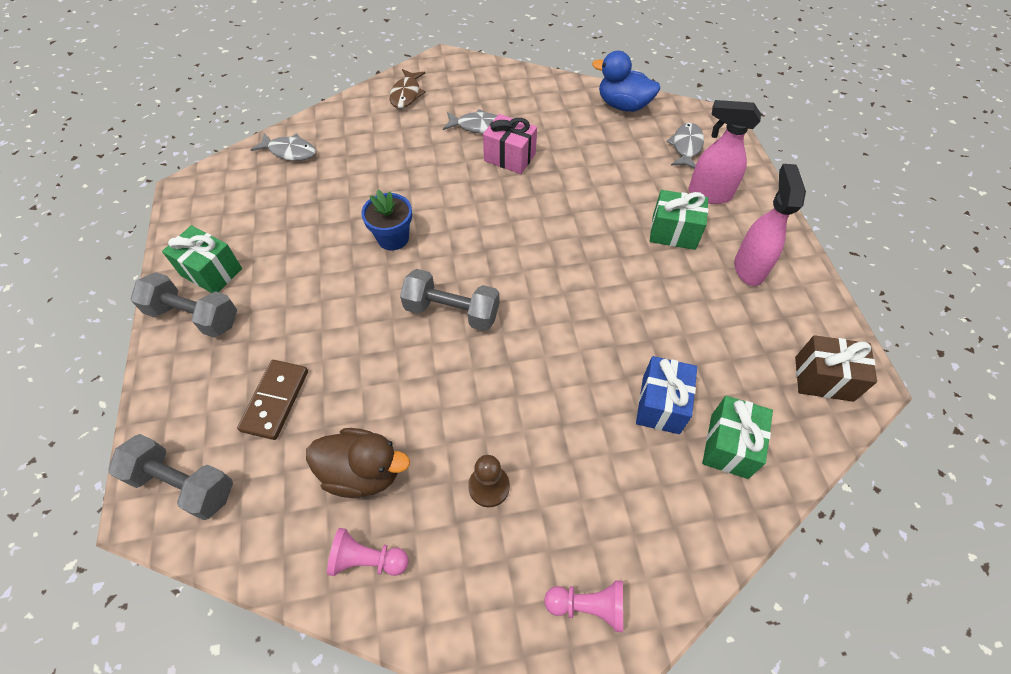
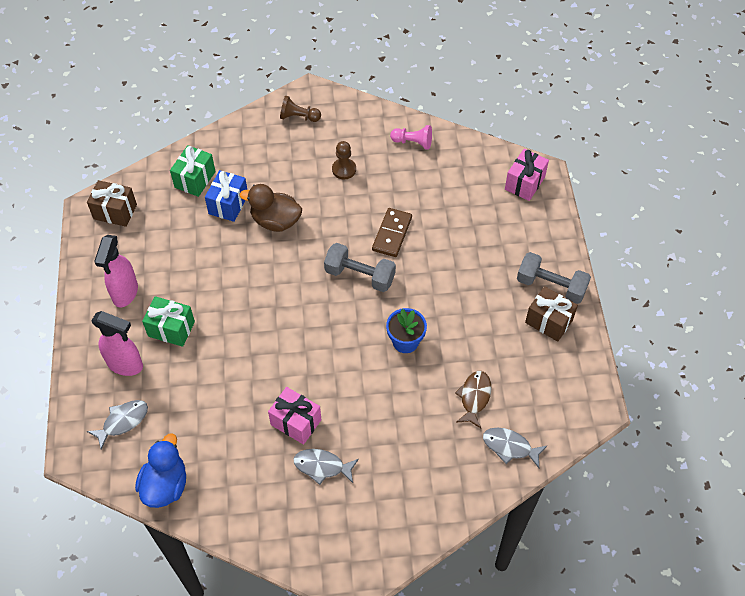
camera: 175 degrees left, 0 degrees up
grey dumbbell [108,434,233,520] -> pink gift [505,149,549,201]
green gift [162,225,242,293] -> brown gift [525,286,578,342]
brown domino [237,360,308,440] -> brown domino moved to [372,208,412,257]
brown duck [306,428,410,498] -> brown duck moved to [239,184,302,232]
brown fish [389,69,426,108] -> brown fish moved to [455,371,492,428]
pink pawn [544,580,623,632] -> brown pawn [280,95,321,122]
blue duck [592,51,660,112] -> blue duck turned 105 degrees counterclockwise [135,433,186,508]
grey fish [666,123,704,169] -> grey fish turned 150 degrees counterclockwise [87,400,148,450]

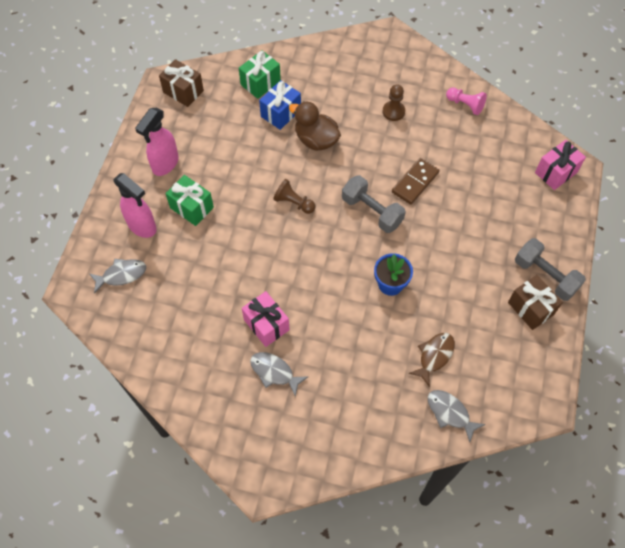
camera: 20 degrees right, 5 degrees up
blue duck [135,433,186,508] -> none
brown pawn [280,95,321,122] -> brown pawn moved to [273,179,315,214]

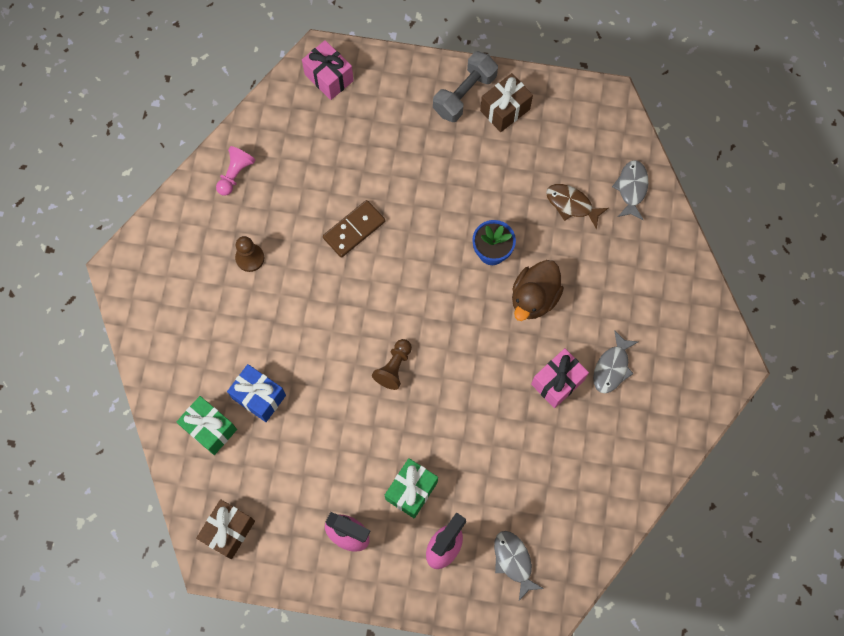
camera: 95 degrees left, 10 degrees up
brown duck [289,101,341,151] -> brown duck moved to [512,260,564,321]
grey dumbbell [342,175,406,233] -> none
brown domino [392,158,439,205] -> brown domino turned 75 degrees counterclockwise [323,200,385,258]
grey fish [428,390,485,442] -> grey fish turned 150 degrees clockwise [612,160,648,220]

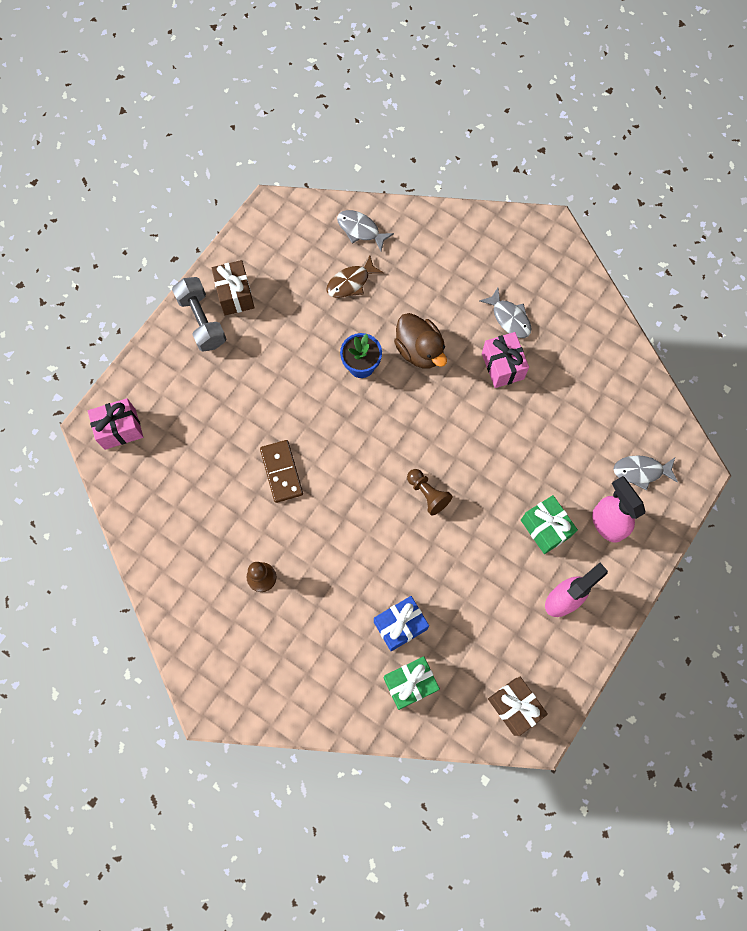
camera: 65 degrees left, 0 degrees up
pink pawn [216,146,255,196] -> none

